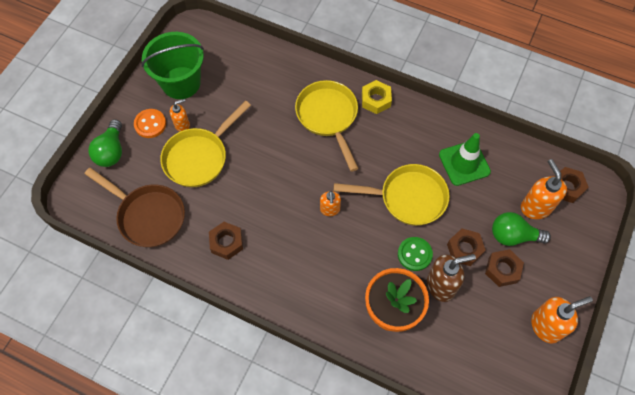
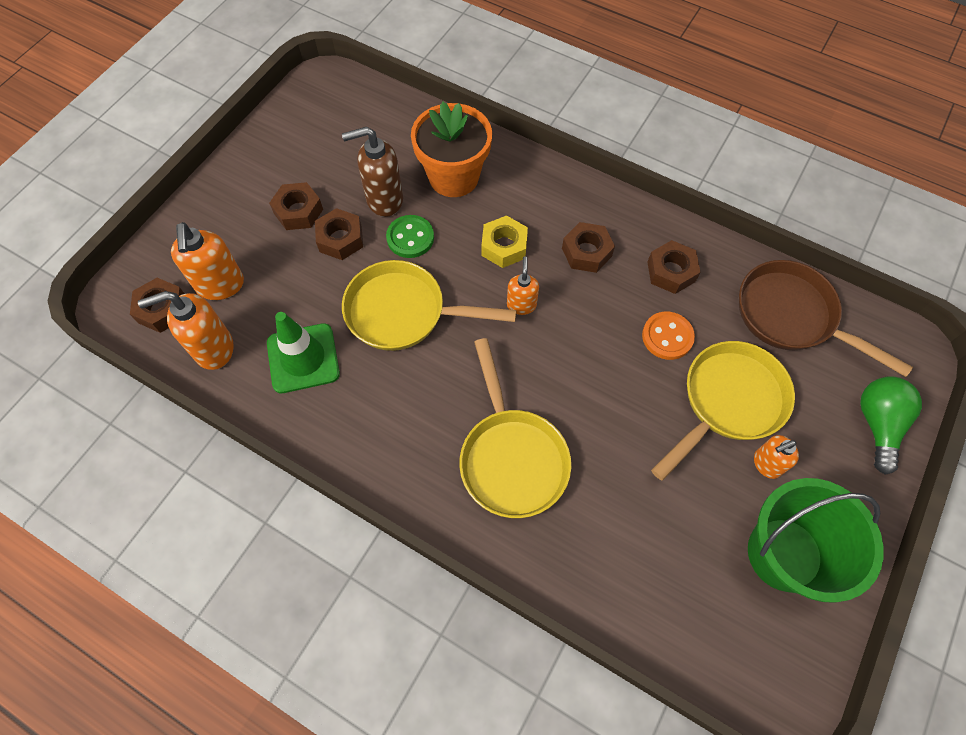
camera: 175 degrees left, 0 degrees up
orange button [134,109,166,138] -> orange button moved to [642,312,695,360]
yellow nut [362,80,392,114] -> yellow nut moved to [482,215,528,268]
green light bulb [492,212,551,246] -> none
orange soap dispenser [531,296,593,343] -> orange soap dispenser moved to [138,291,234,370]
none -> brown nut [562,222,615,273]

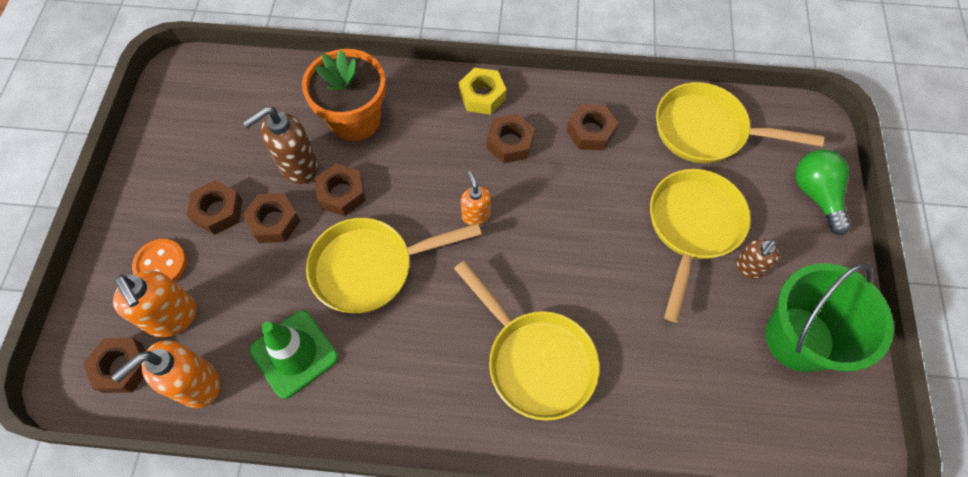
camera: 25 degrees left, 0 degrees up
green button [386,215,434,258] -> brown nut [315,163,366,216]
yellow nut [482,215,528,268] -> yellow nut moved to [459,67,506,115]
orange button [642,312,695,360] -> orange button moved to [132,239,187,282]
brown pan [739,260,913,377] -> yellow pan [656,82,824,164]
orange soap dispenser [754,435,799,479] -> brown soap dispenser [735,239,779,279]

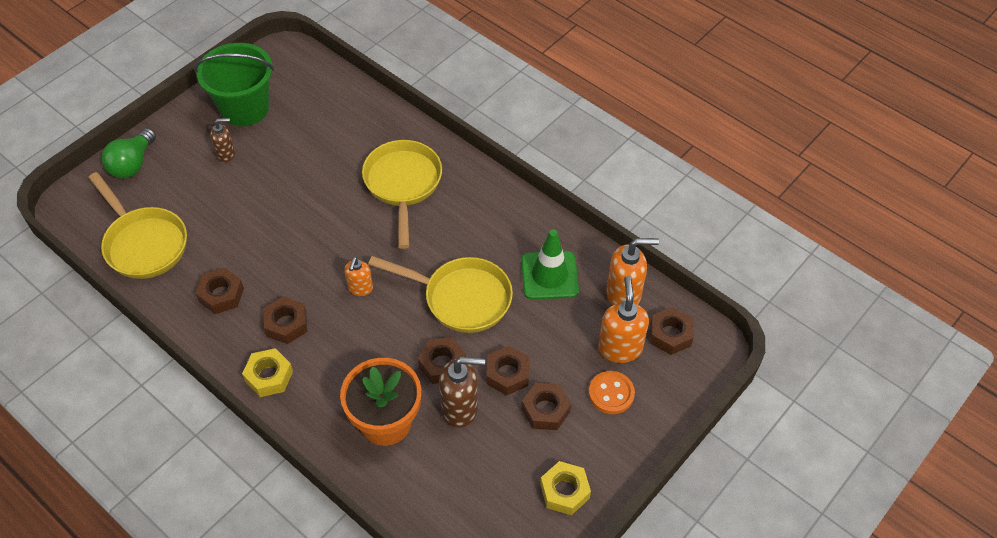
camera: 145 degrees left, 10 degrees down
yellow pan [650,169,751,322] -> none
none -> yellow nut [540,461,591,515]

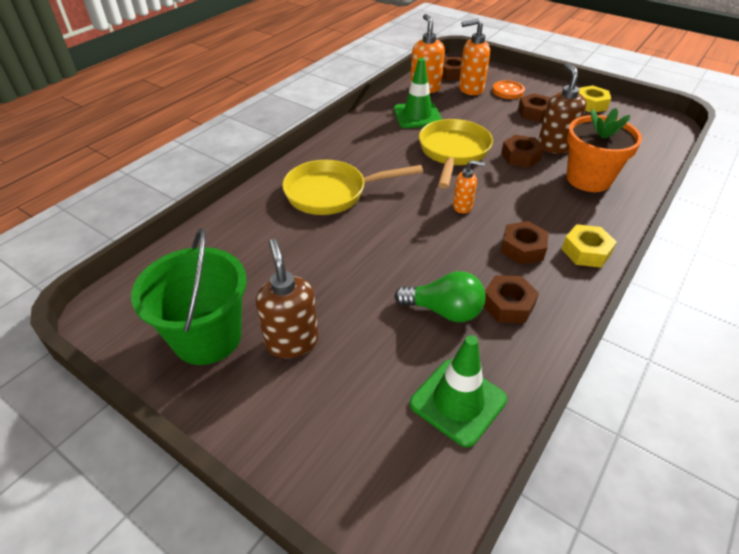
camera: 95 degrees left, 10 degrees down
yellow pan [88,172,187,279] -> green traffic cone [410,335,507,447]
green light bulb [102,128,156,178] -> green light bulb moved to [394,271,486,322]
brown soap dispenser [210,118,235,163] -> brown soap dispenser [256,239,319,358], size x1.66
brown nut [487,346,529,396] -> none

